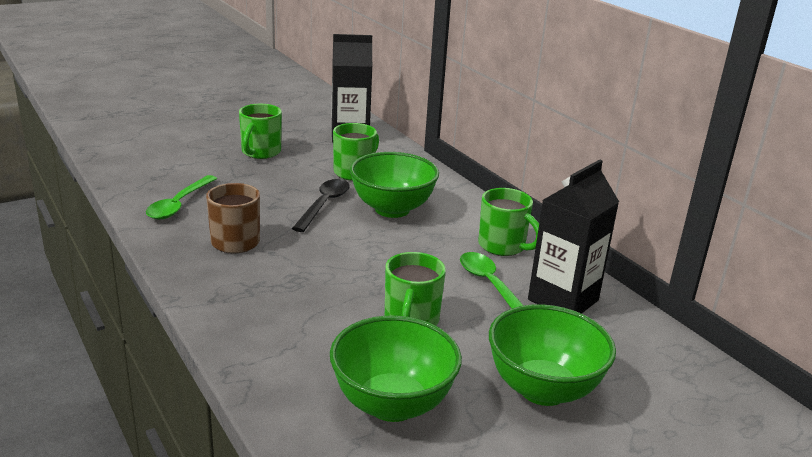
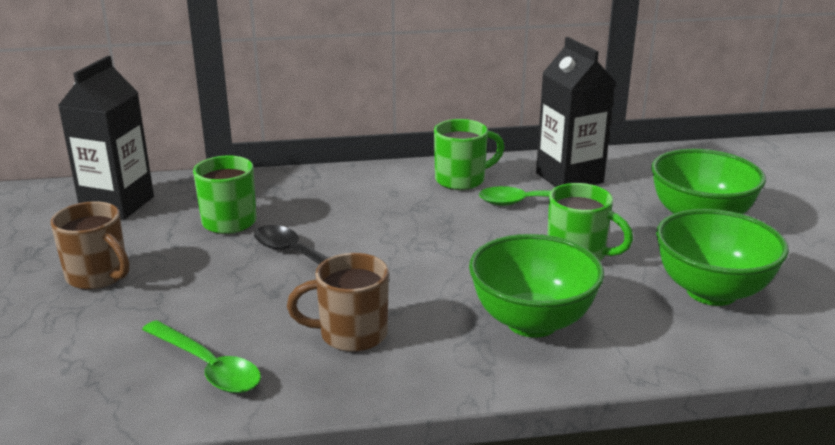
camera: 65 degrees left, 0 degrees up
green mug [239,104,282,159] -> brown mug [51,201,129,290]
green bowl [350,152,439,218] -> green bowl moved to [469,234,604,338]

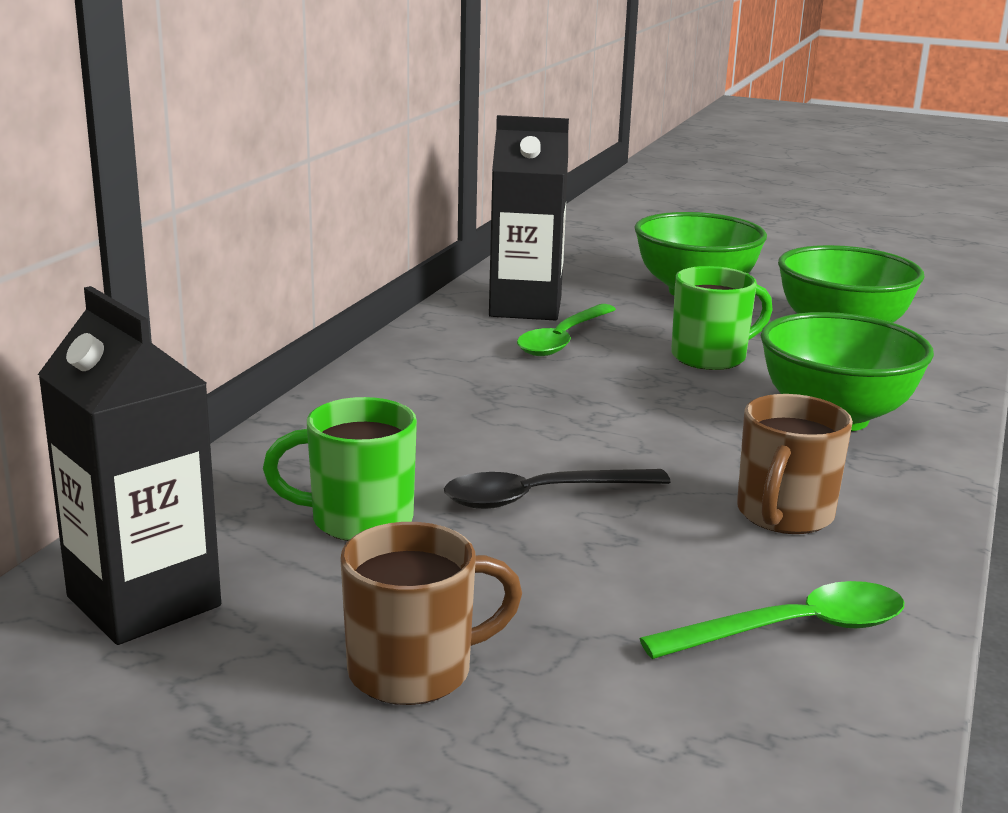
camera: 60 degrees left, 5 degrees down
green mug [434,119,505,190] -> none

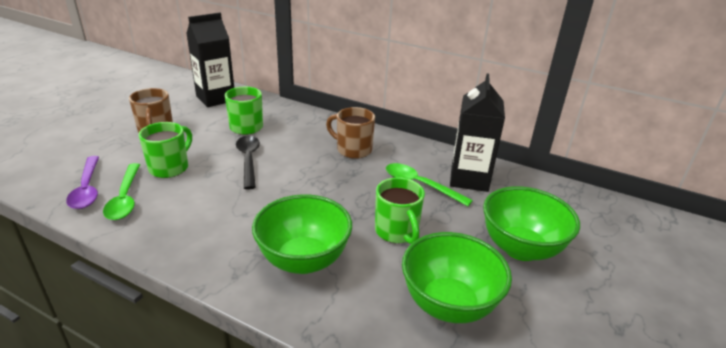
camera: 95 degrees right, 10 degrees up
brown mug [737,394,853,534] -> brown mug moved to [326,107,375,159]
none -> purple spoon [66,156,99,209]
none -> green mug [139,122,192,178]

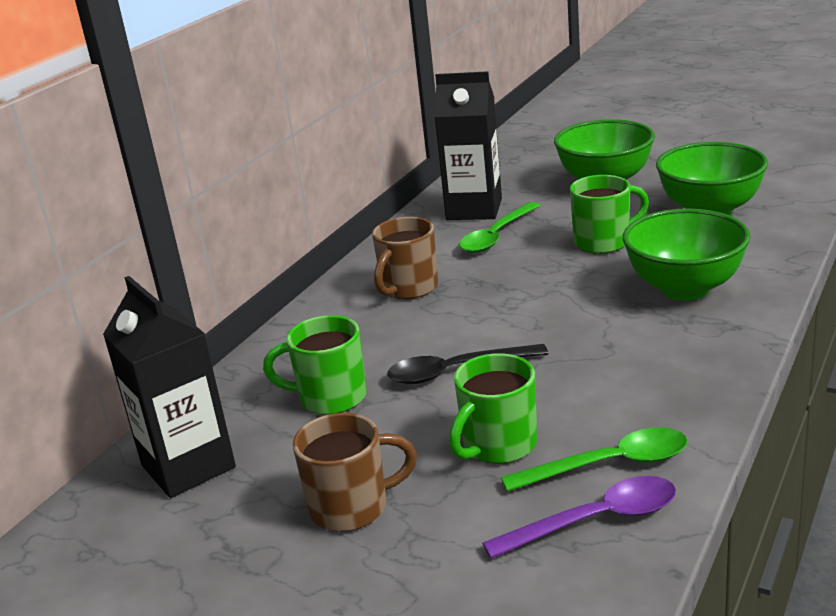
camera: 85 degrees left, 5 degrees down
green mug [139,122,192,178] -> green mug turned 75 degrees counterclockwise [449,353,537,464]

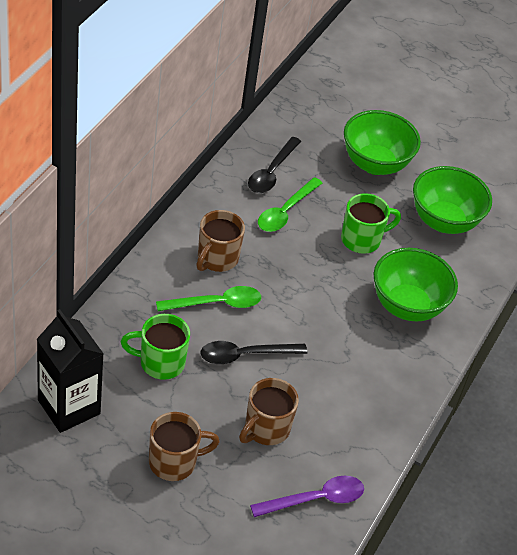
camera: 10 degrees left, 20 degrees up
black carton [434,71,502,220] -> black spoon [248,137,301,193]
green mug [449,353,537,464] -> brown mug [239,378,299,445]
green spoon [501,427,688,492] -> green spoon moved to [156,286,261,311]

